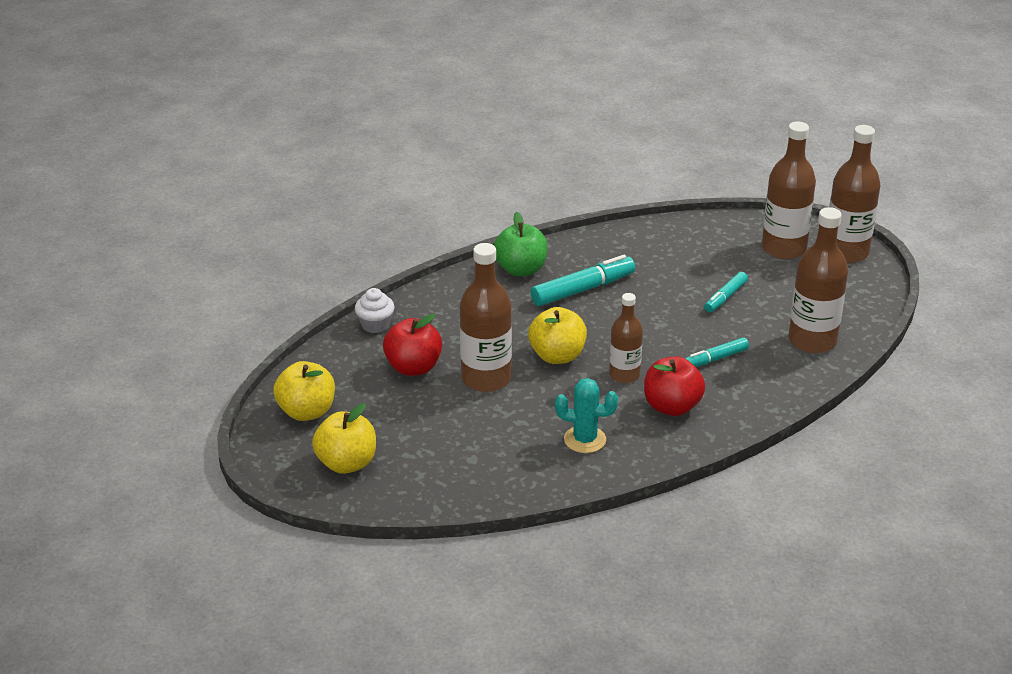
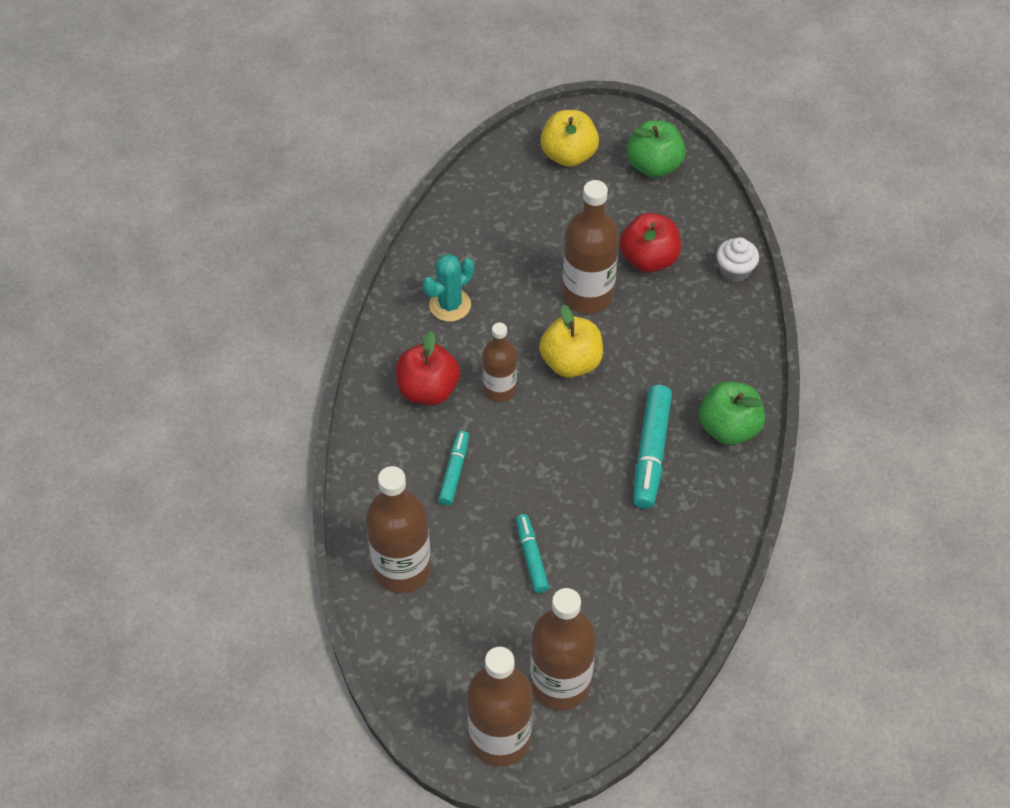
camera: 130 degrees right, 20 degrees up
yellow apple [273,361,335,421] -> green apple [627,120,686,178]

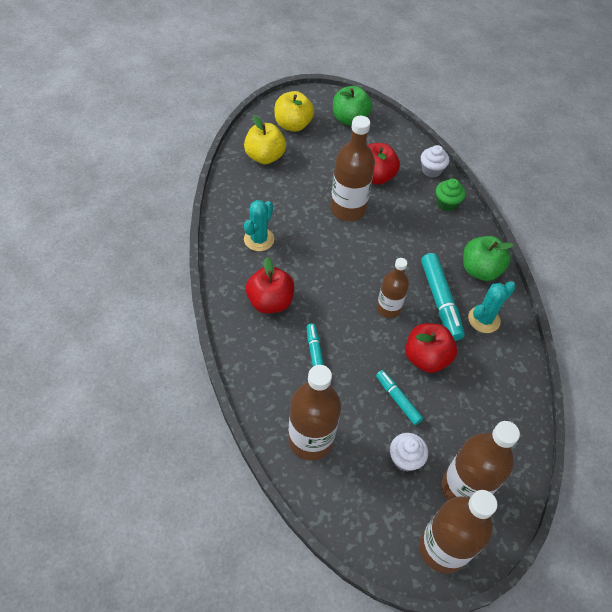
camera: 25 degrees left, 0 degrees up
brown bottle [482,323,517,402] -> brown bottle moved to [377,258,409,318]
yellow apple [539,304,603,378] -> yellow apple moved to [244,116,286,164]
none -> white cupcake [390,433,428,472]
none -> red apple [405,323,457,373]
none -> green cupcake [436,179,466,211]
none -> turquoise cactus [468,281,516,333]

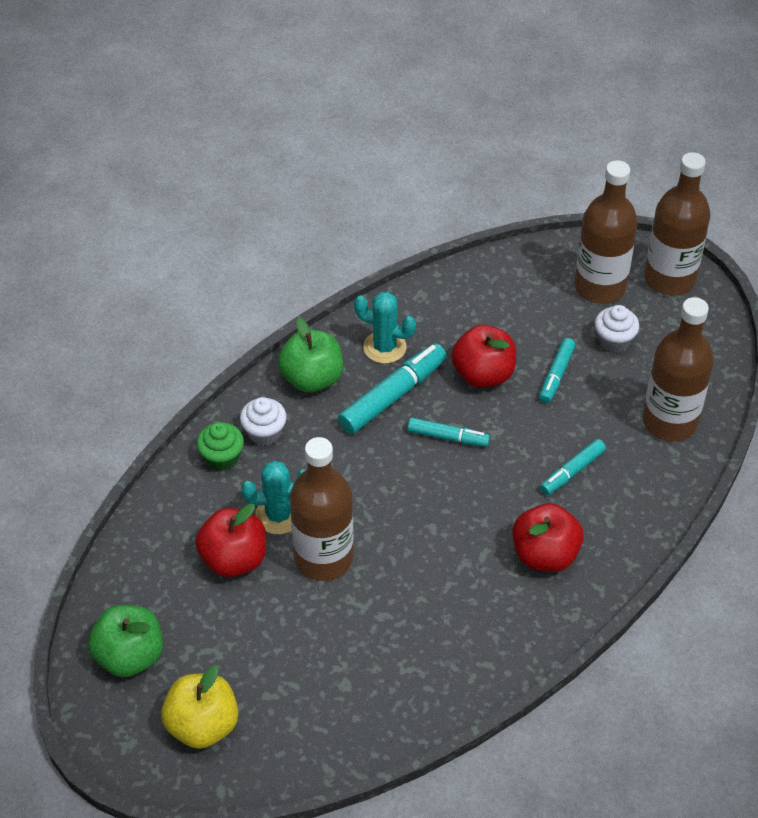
camera: 120 degrees left, 5 degrees down
yellow apple [244,116,286,164] -> none
turquoise cactus [244,200,274,251] -> turquoise cactus moved to [241,461,305,534]
brown bottle [377,258,409,318] -> turquoise marker [408,418,490,447]
white cupcake [421,145,449,177] -> white cupcake moved to [240,397,287,446]

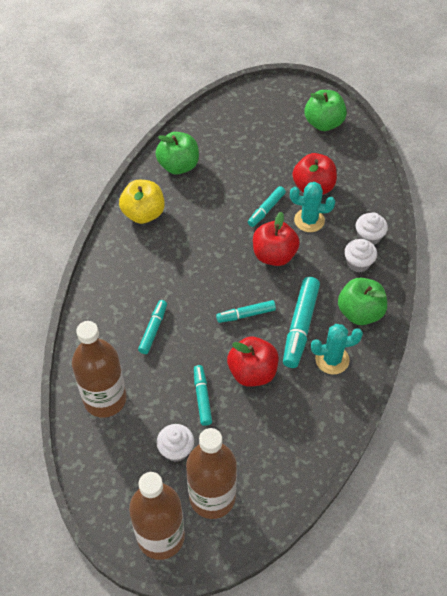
camera: 150 degrees right, 5 degrees up
yellow apple [161,665,238,749] -> yellow apple moved to [119,180,165,224]
green cupcake [197,422,244,471] -> white cupcake [356,212,388,245]
turquoise cactus [241,461,305,534] -> turquoise cactus turned 45 degrees clockwise [290,182,335,232]
brown bottle [290,437,354,581] -> turquoise marker [248,186,286,227]
red apple [512,503,584,572] -> red apple moved to [253,212,300,266]
none -> green apple [155,132,199,175]

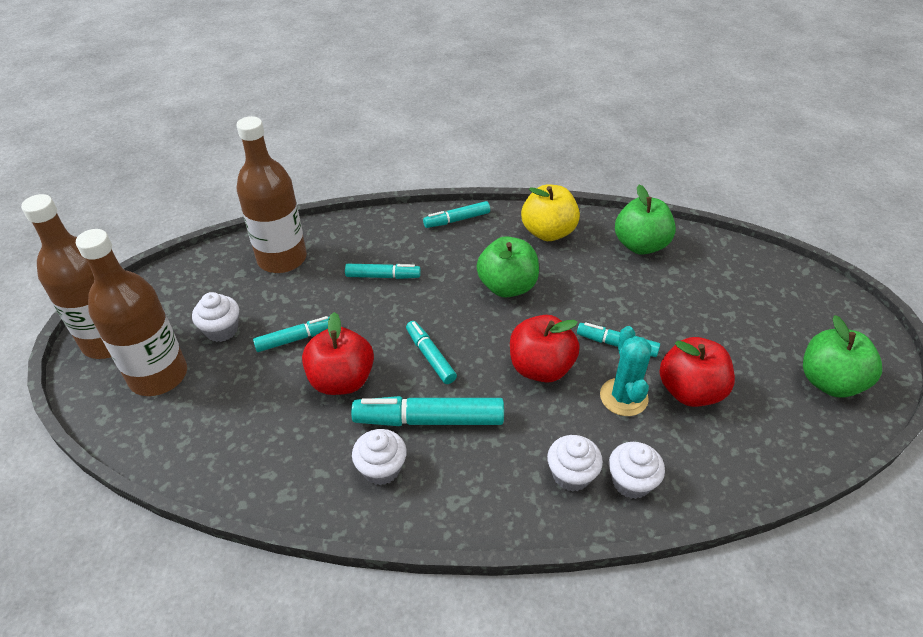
camera: 75 degrees right, 10 degrees down
turquoise cactus [311,324,363,374] -> white cupcake [352,429,407,485]
green apple [338,278,387,325] -> green apple moved to [477,236,539,298]
none -> turquoise marker [423,201,490,228]

